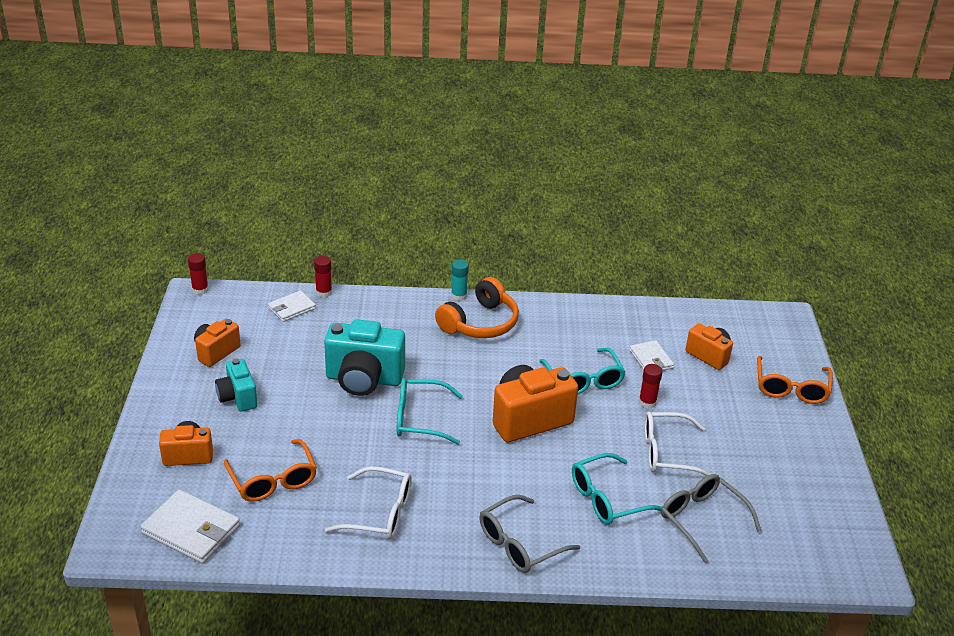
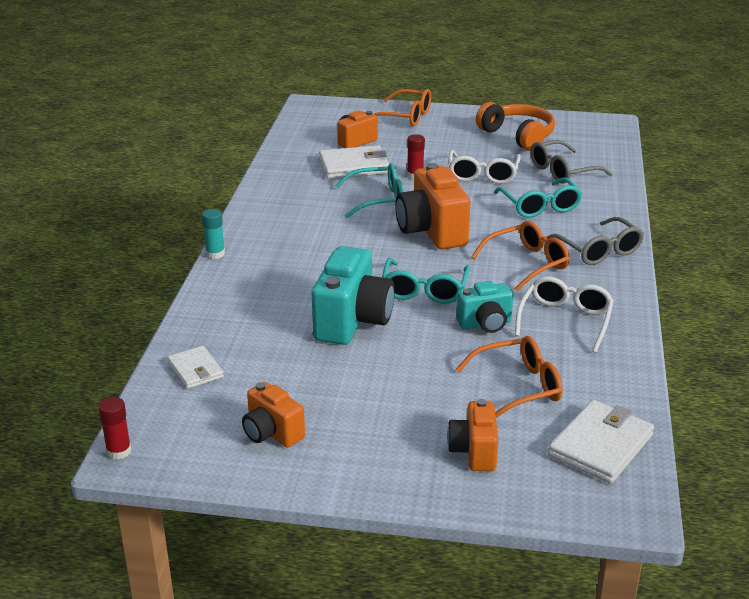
camera: 80 degrees left, 5 degrees down
turquoise camera [215,359,258,412] -> turquoise camera moved to [456,281,513,333]
red glue stick [314,256,332,297] -> none
orange headphones [435,277,519,338] -> orange headphones moved to [476,102,555,151]
white wallet [629,340,674,371] -> white wallet [319,145,389,179], size x1.63
none -> orange glasses [471,221,570,291]

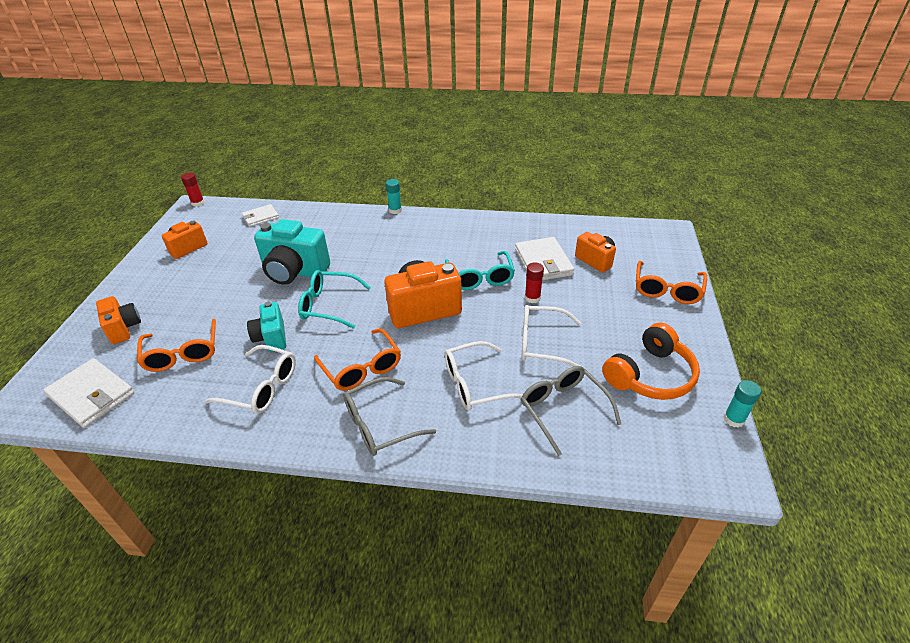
camera: 90 degrees right, 10 degrees up
orange camera [447,399,498,471] -> orange camera turned 60 degrees clockwise [96,296,141,344]
turquoise glasses [494,178,582,218] -> white glasses [444,341,523,410]
none -> turquoise glue stick [724,380,761,428]

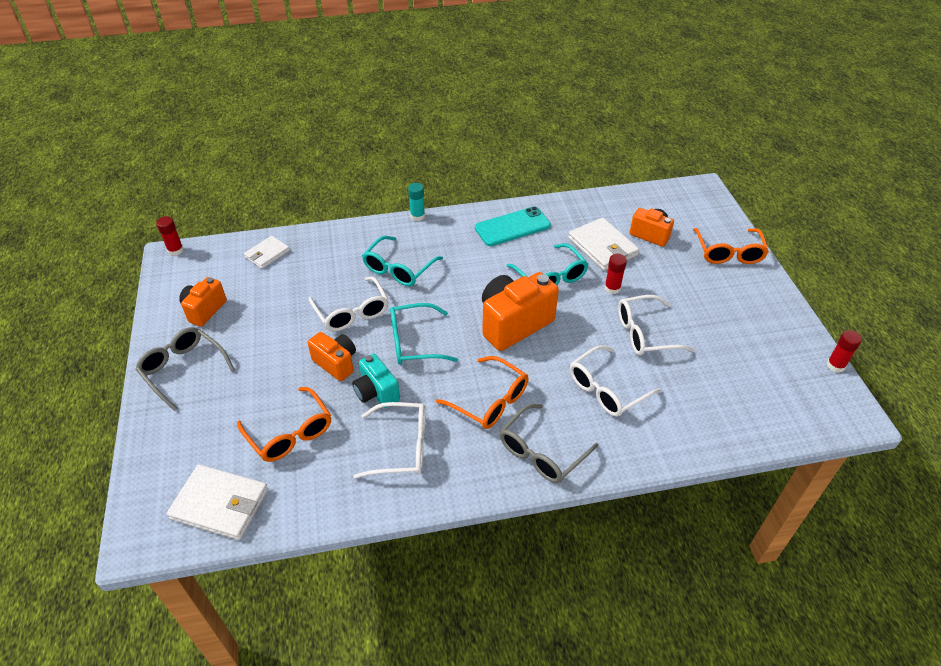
camera: 20 degrees left, 5 degrees up
orange camera [96,296,141,344] -> orange camera moved to [308,332,356,381]
turquoise camera [254,219,330,285] -> white glasses [309,277,388,331]
grey glasses [521,366,621,456] -> grey glasses moved to [135,327,235,411]
orange headphones [602,323,700,400] -> none
turquoise glue stick [724,380,761,428] -> red glue stick [827,330,862,373]
none -> turquoise glasses [362,236,443,286]
none -> turquoise phone [475,206,551,246]

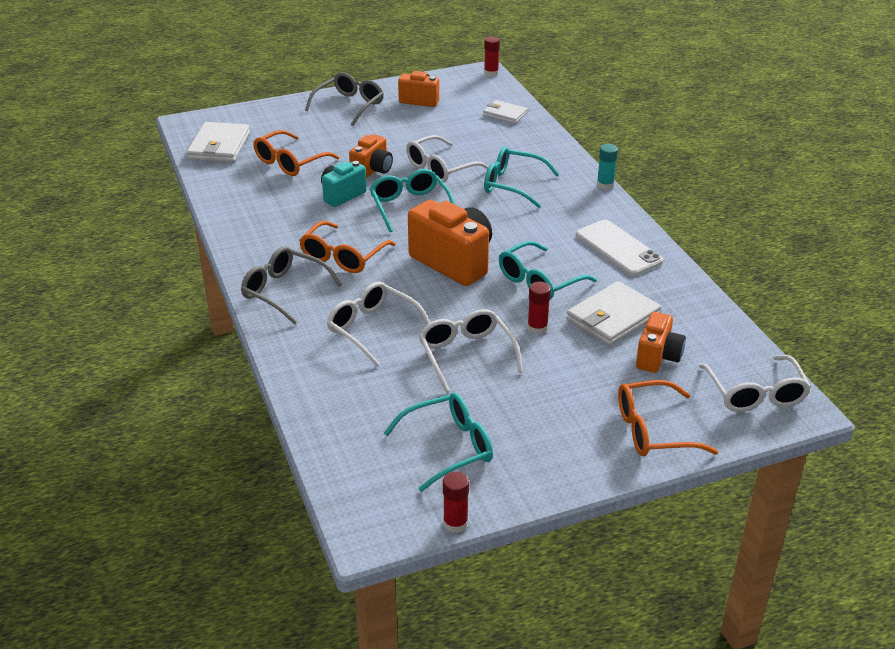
camera: 80 degrees right, 10 degrees down
white glasses [353,402,425,479] -> white glasses moved to [699,355,811,412]
turquoise phone [475,206,551,246] -> white phone [576,220,663,276]
none -> turquoise glasses [384,393,493,492]

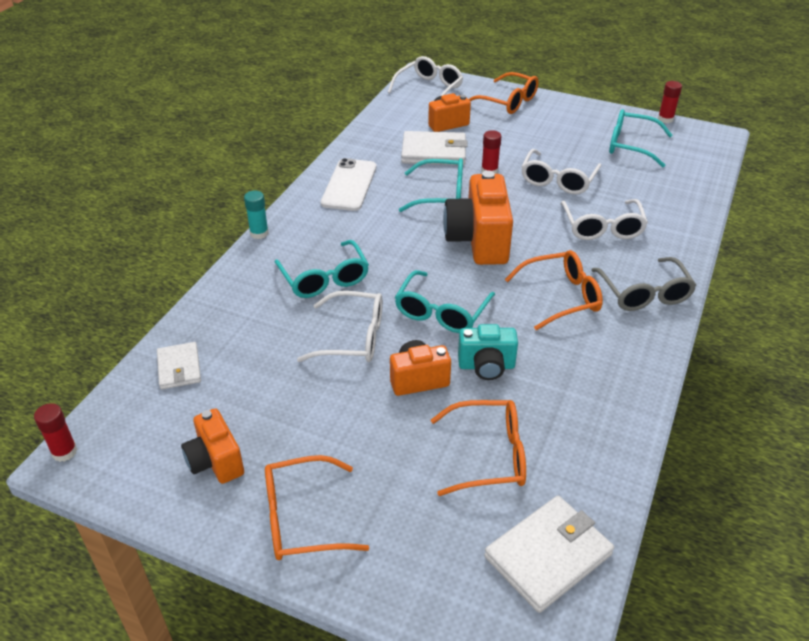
camera: 135 degrees left, 5 degrees up
grey glasses [305,72,384,126] -> orange glasses [265,455,369,560]

